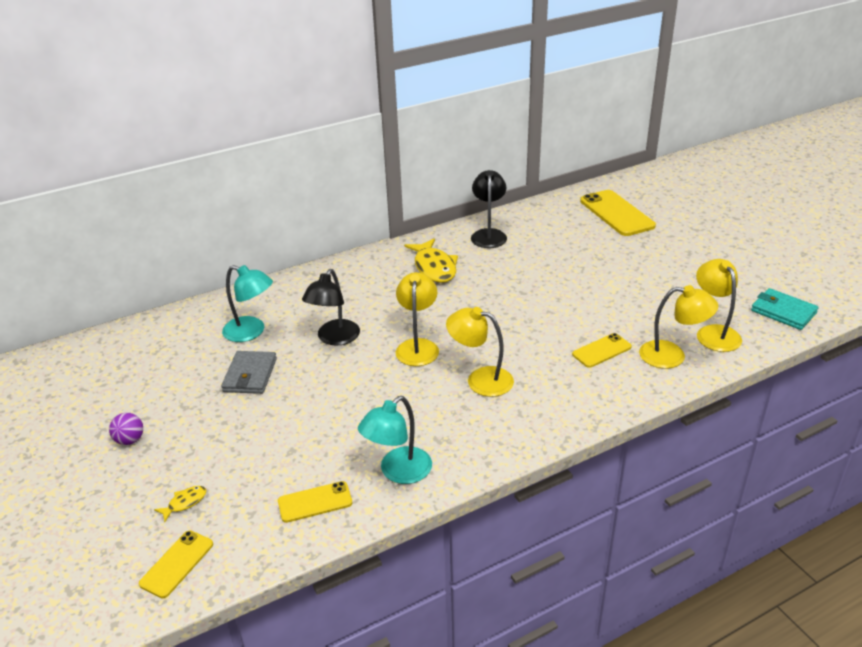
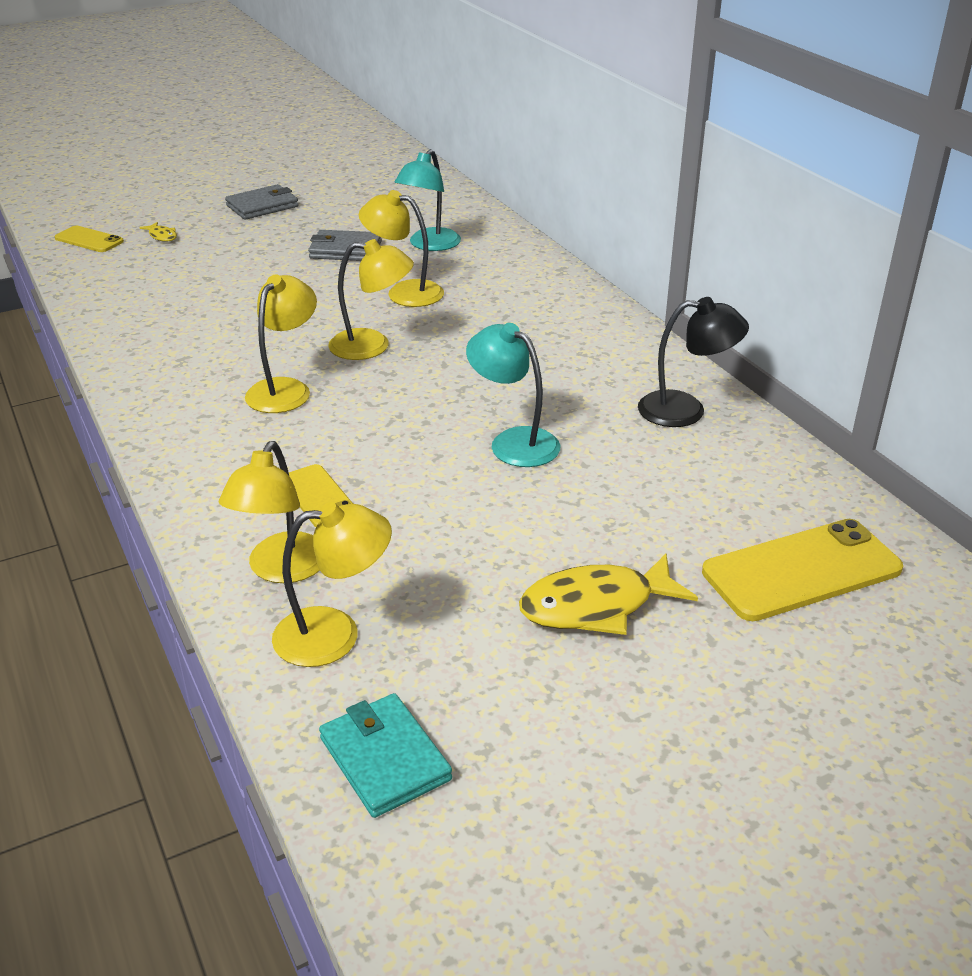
camera: 90 degrees right, 0 degrees up
purple ball [109,413,143,445] -> grey wallet [225,184,299,220]
yellow phone [278,481,352,523] -> none
black lamp [302,269,360,346] -> yellow lamp [359,190,444,307]
turquoise lamp [358,396,432,484] -> turquoise lamp moved to [466,323,561,467]
yellow fish [404,238,458,283] -> yellow fish moved to [519,554,698,635]
turquoise wallet [751,288,819,330] -> turquoise wallet turned 75 degrees counterclockwise [319,693,452,818]

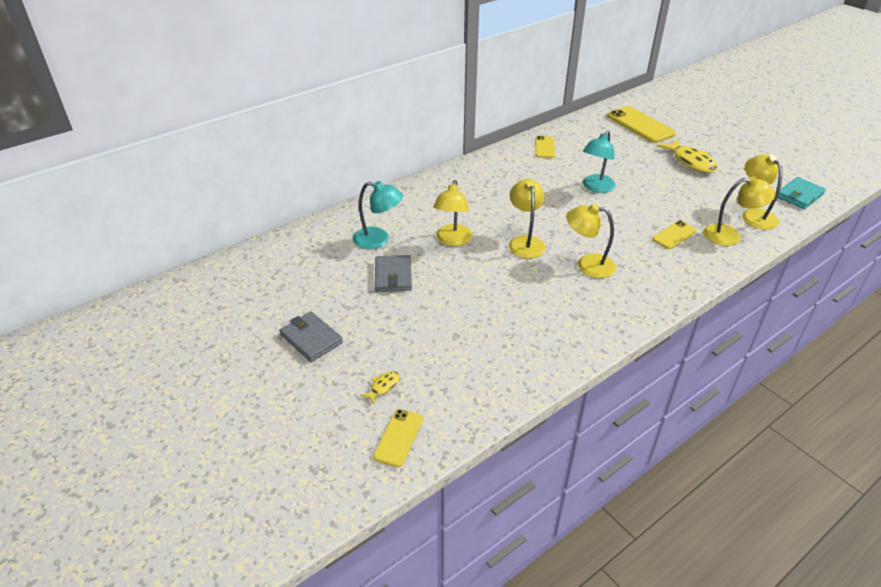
camera: 100 degrees left, 5 degrees up
black lamp [638,297,749,427] -> yellow phone [535,136,555,158]

